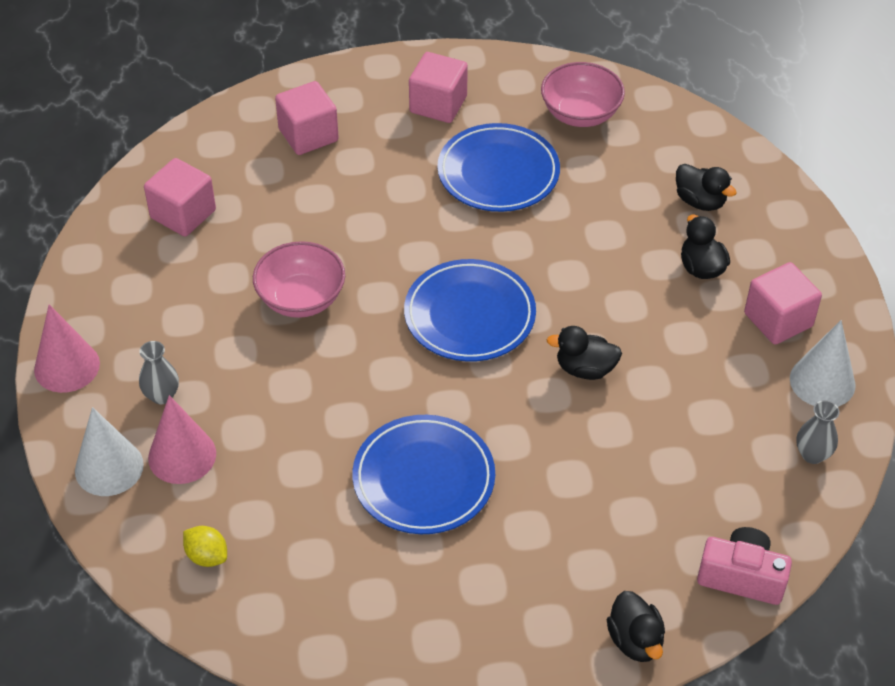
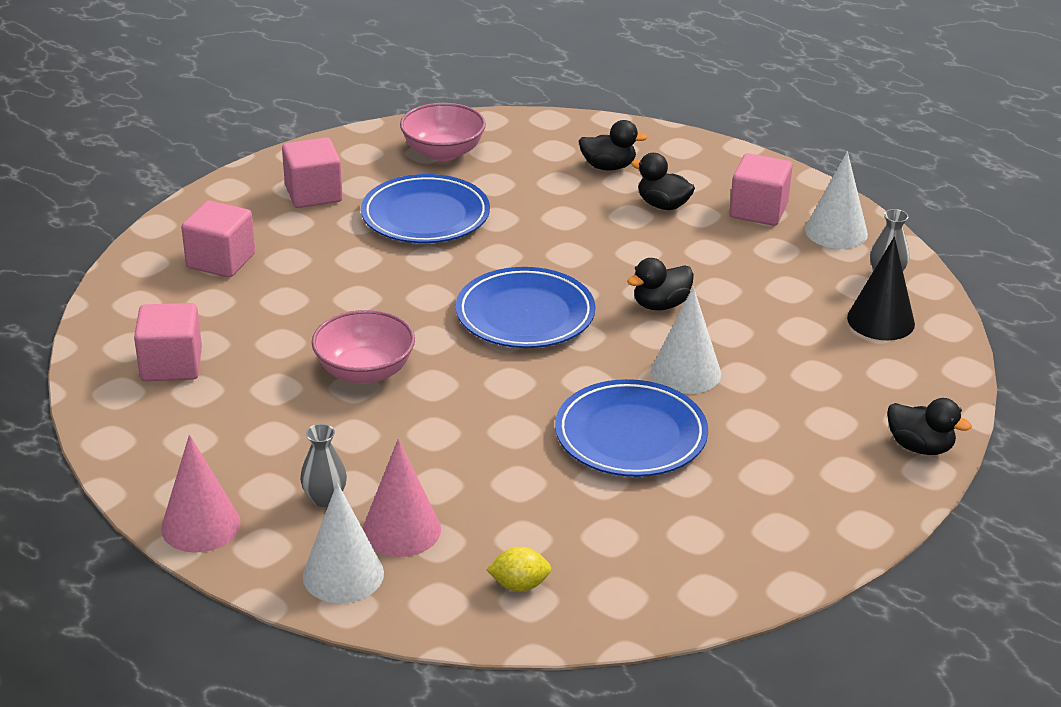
camera: 40 degrees left, 15 degrees down
pink camera [697,527,792,605] -> none
none -> white cone [651,286,721,394]
none -> black cone [847,237,915,340]

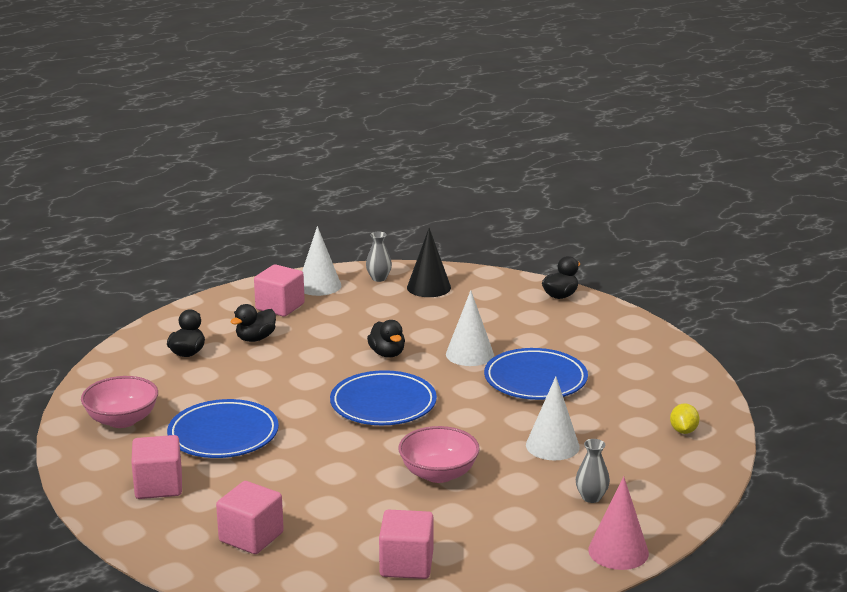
camera: 80 degrees left, 10 degrees down
white cone [303,483,384,603] -> white cone moved to [526,376,580,460]
pink cone [363,439,441,557] -> none

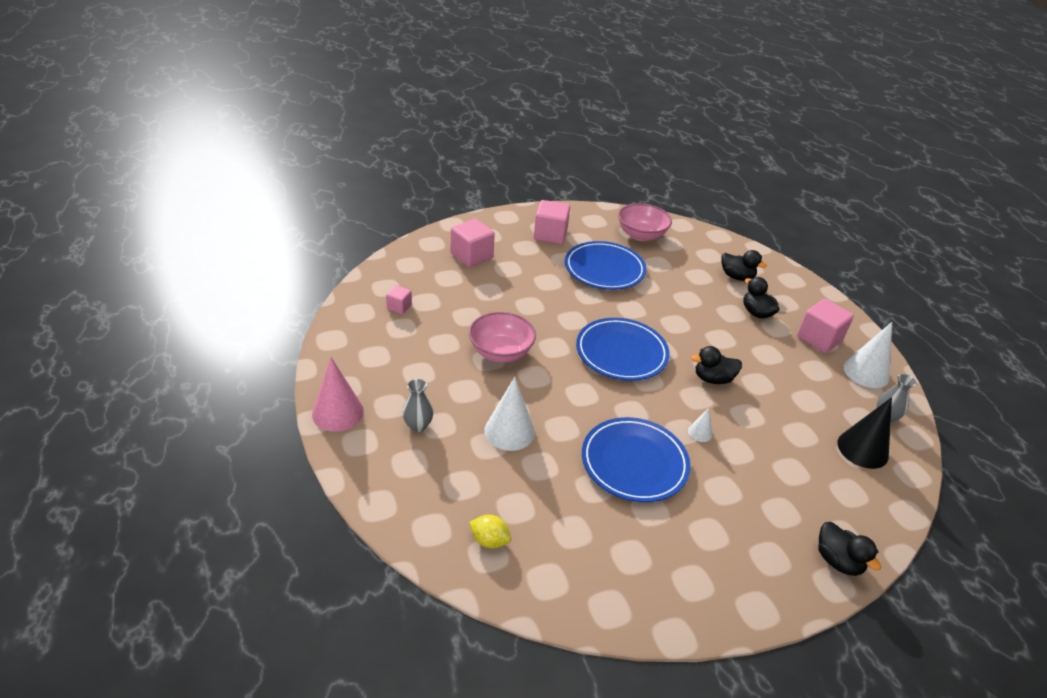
camera: 105 degrees right, 15 degrees up
pink cube [379,510,433,579] -> pink cube [386,285,412,314], size x0.54
white cone [446,290,494,366] -> white cone [688,408,713,442], size x0.49

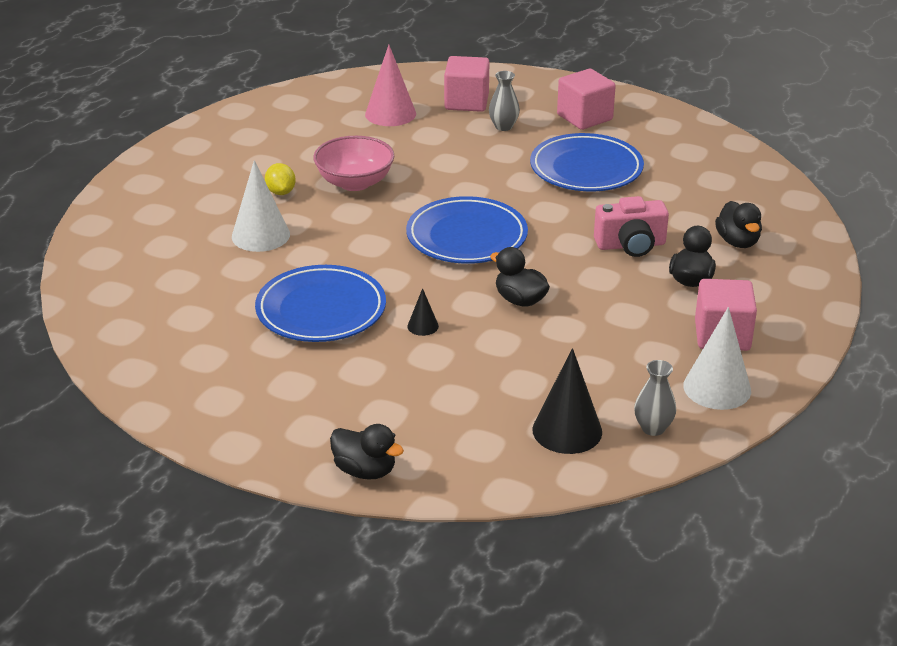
camera: 50 degrees right, 5 degrees down
pink cone [312,357,364,432] -> pink cone moved to [365,45,416,126]
pink cube [386,285,412,314] -> none
grey vase [402,379,433,432] -> grey vase moved to [489,71,520,131]
yellow lemon [469,515,511,549] -> yellow lemon moved to [265,163,296,195]
pink bowl [618,203,672,241] -> none
white cone [688,408,713,442] -> black cone [407,288,439,336]
black duck [818,522,881,576] -> black duck turned 75 degrees counterclockwise [330,424,404,480]
none -> pink camera [594,196,669,257]

